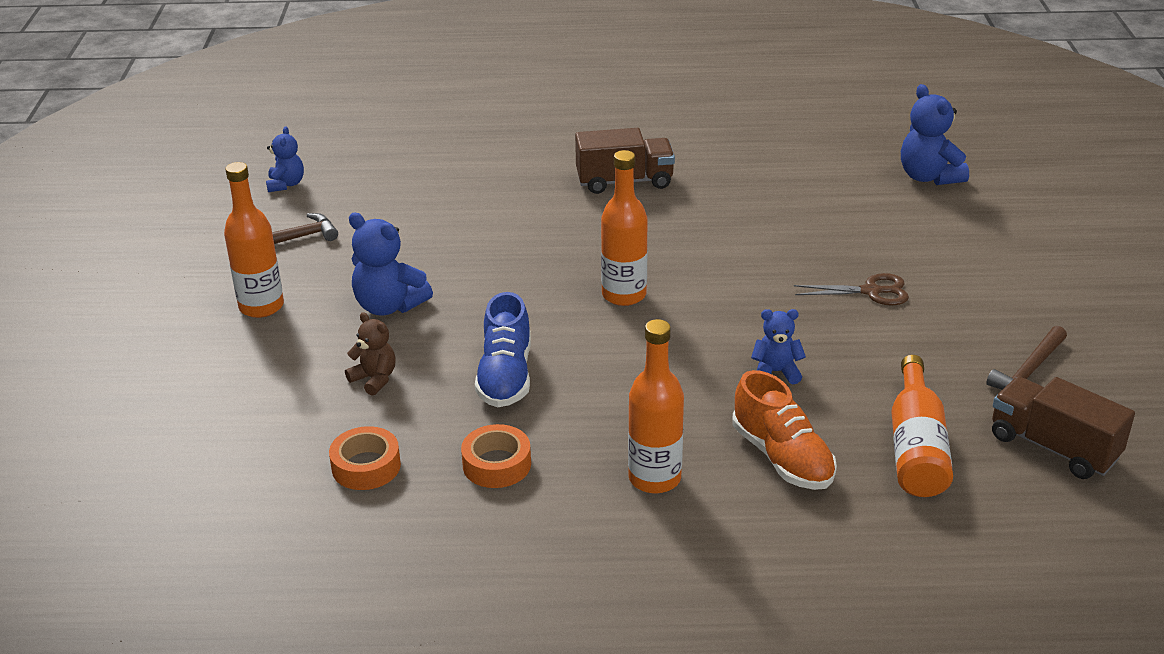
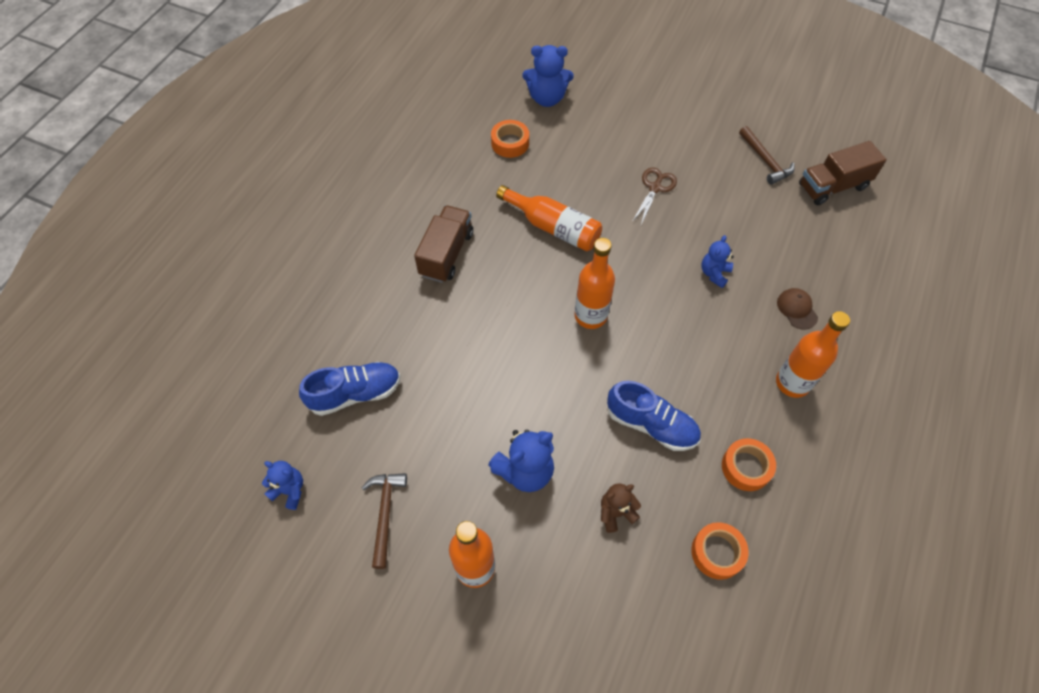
camera: 65 degrees left, 25 degrees up
orange shoe [732,370,837,490] -> brown cap [777,288,818,330]
orange bottle [891,355,953,497] -> orange bottle moved to [496,185,602,251]
none -> blue shoe [299,362,401,416]
none -> orange tape [491,120,529,158]

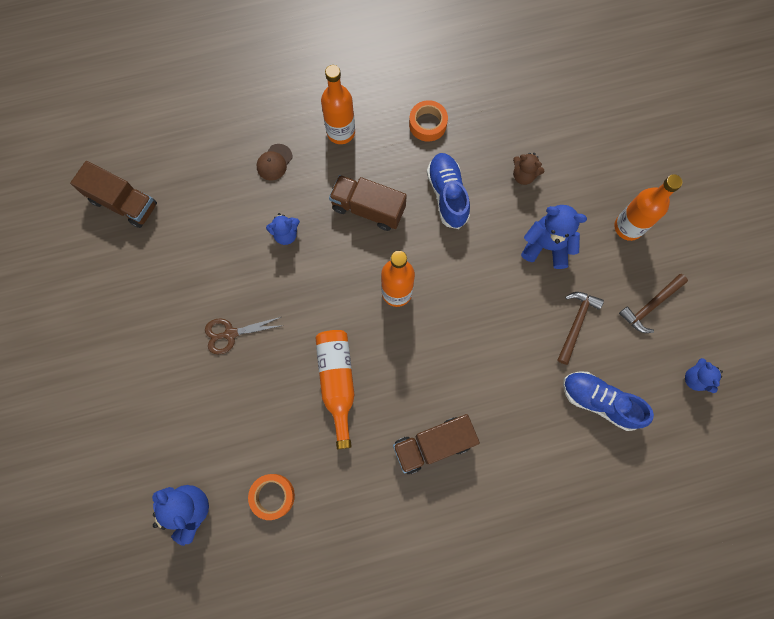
camera: 130 degrees left, 15 degrees up
orange tape [691,522,749,580] -> none
brown hammer [739,126,795,185] -> brown hammer moved to [557,292,604,365]
none -> brown truck [329,175,407,231]

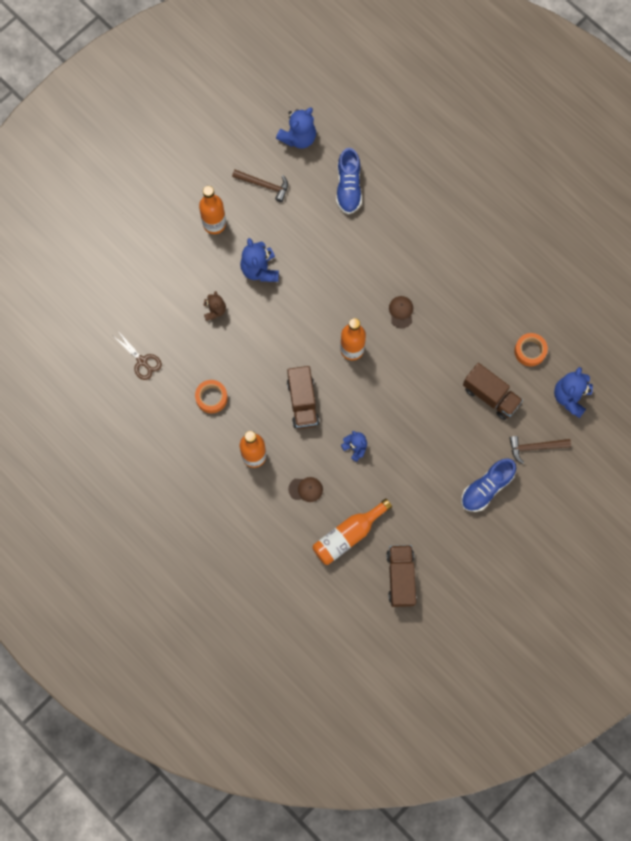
camera: 120 degrees left, 0 degrees up
brown scissors [205,317,284,354] -> brown scissors moved to [112,331,162,380]
orange bottle [315,330,354,449] -> orange bottle moved to [313,499,392,565]
brown truck [393,414,480,474] -> brown truck moved to [463,363,523,420]
blue shoe [427,153,470,229] -> blue shoe moved to [461,458,516,512]
brown hammer [557,292,604,365] -> brown hammer moved to [510,436,571,464]
blue teddy bear [685,358,723,393] -> blue teddy bear [276,107,316,149], size x1.62
none -> brown cap [389,296,413,328]

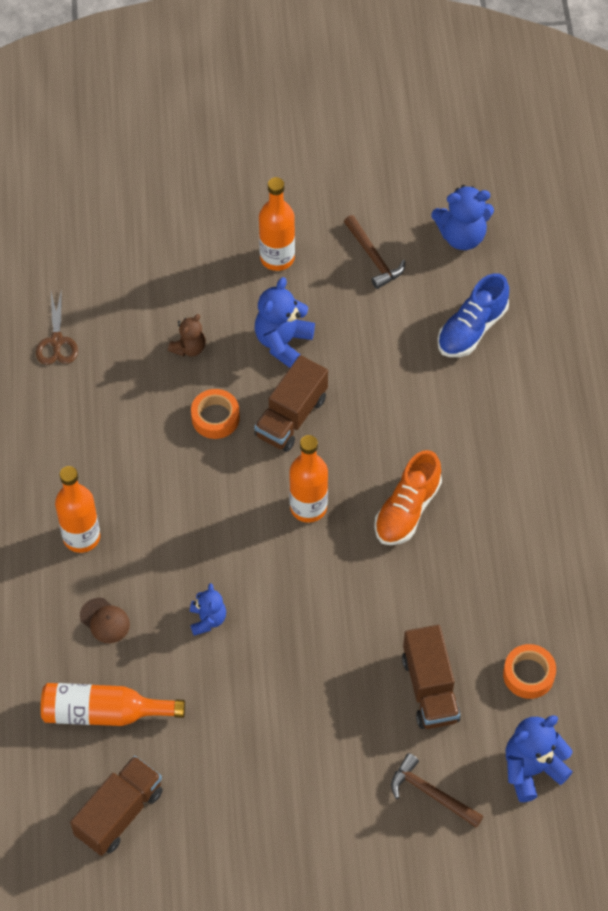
camera: 40 degrees right, 15 degrees down
orange tape [195,380,228,413] -> orange tape moved to [191,389,240,439]
brown truck [287,366,319,429] -> brown truck moved to [254,355,328,452]
brown cap [389,296,413,328] -> orange shoe [374,450,442,545]
blue shoe [461,458,516,512] -> none

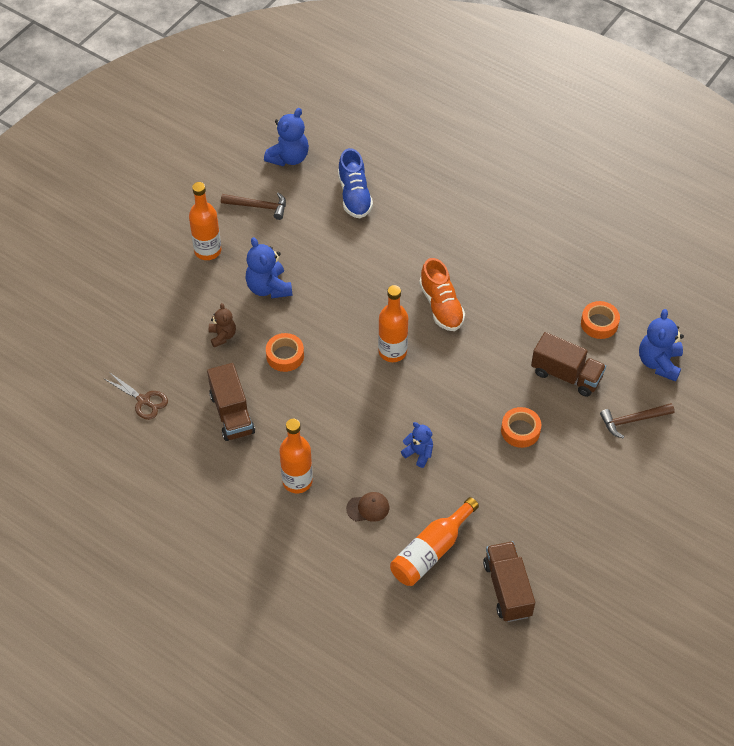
camera: 50 degrees left, 5 degrees down
brown truck [254,355,328,452] -> brown truck moved to [207,363,255,441]
none -> orange tape [501,407,542,448]

